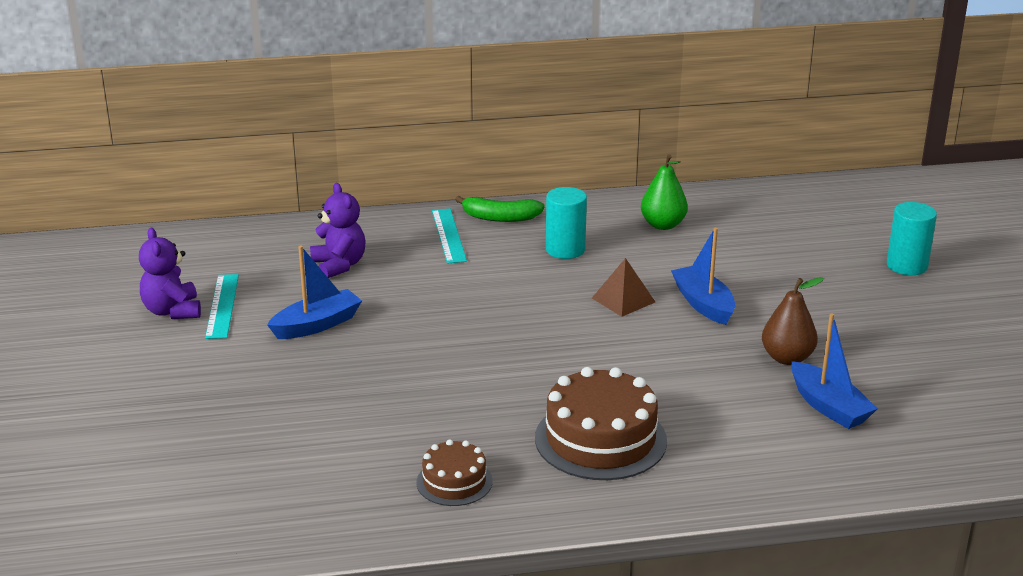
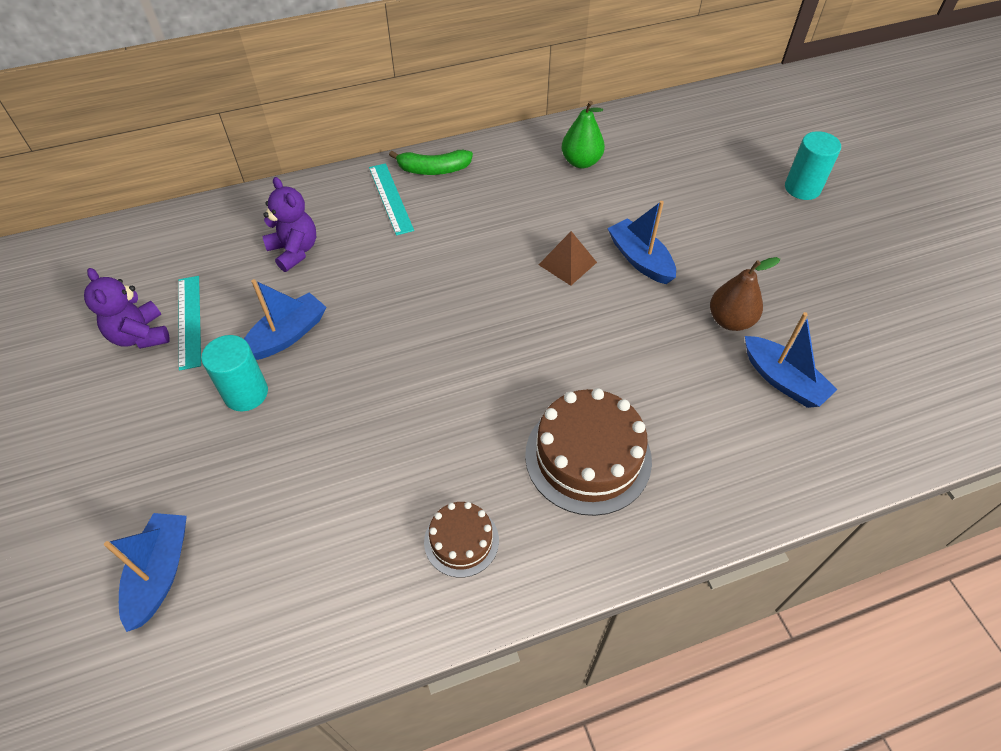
camera: 10 degrees left, 25 degrees up
turquoise cylinder [546,187,587,259] -> turquoise cylinder moved to [201,335,268,411]
none -> blue boat [104,513,187,632]

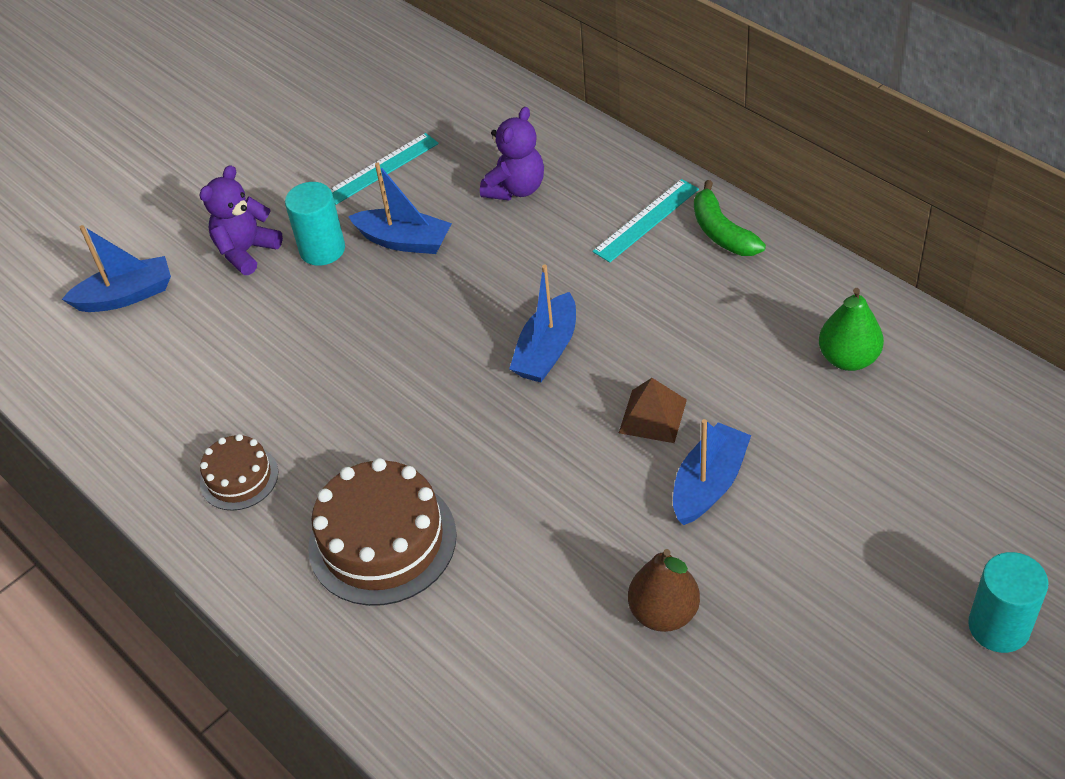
camera: 70 degrees right, 5 degrees down
purple teddy bear [84,268,170,349] -> purple teddy bear moved to [200,165,283,275]
blue boat [745,312,838,408] -> blue boat moved to [509,264,576,383]

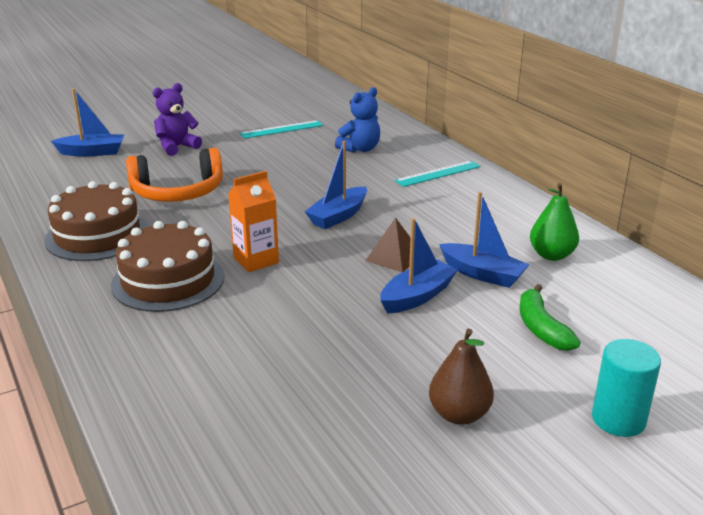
camera: 10 degrees right, 20 degrees down
brown cake [200,434,278,511] -> brown cake [44,181,149,261], size x1.81
turquoise cylinder [285,182,345,266] -> none
blue boat [348,162,452,254] -> blue boat moved to [439,192,529,288]
purple teddy bear [480,107,544,200] -> blue teddy bear [335,87,380,152]
brown pear [628,549,700,632] -> brown pear moved to [429,329,494,425]
green banana [694,180,766,256] -> green banana moved to [519,284,580,351]
none -> orange headphones [126,148,223,202]
none -> orange carton [228,171,279,272]

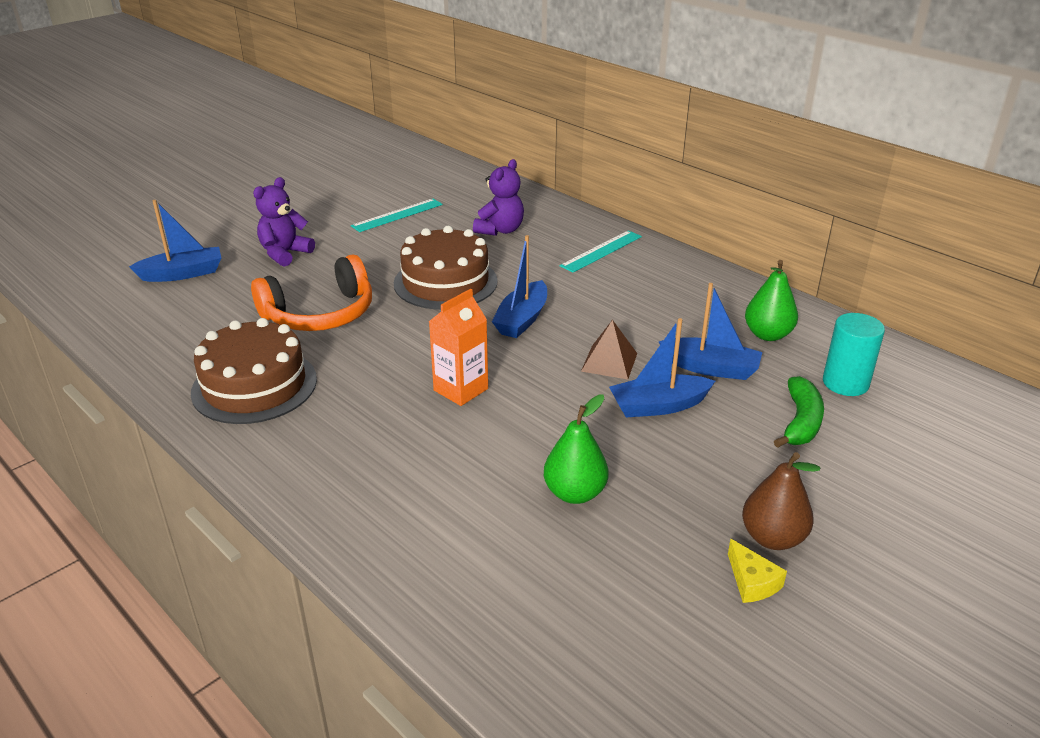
camera: 15 degrees left, 5 degrees up
brown cake [111,221,224,312] -> brown cake moved to [394,226,498,310]
blue teddy bear [335,87,380,152] -> purple teddy bear [473,159,524,236]
blue boat [380,218,458,314] -> blue boat turned 135 degrees counterclockwise [609,318,715,417]
green banana [519,284,580,351] -> green banana turned 135 degrees counterclockwise [774,376,824,448]
turquoise cylinder [592,339,661,437] -> turquoise cylinder moved to [823,313,885,396]
none -> green pear [544,394,608,504]
none -> yellow cheese [728,539,787,603]

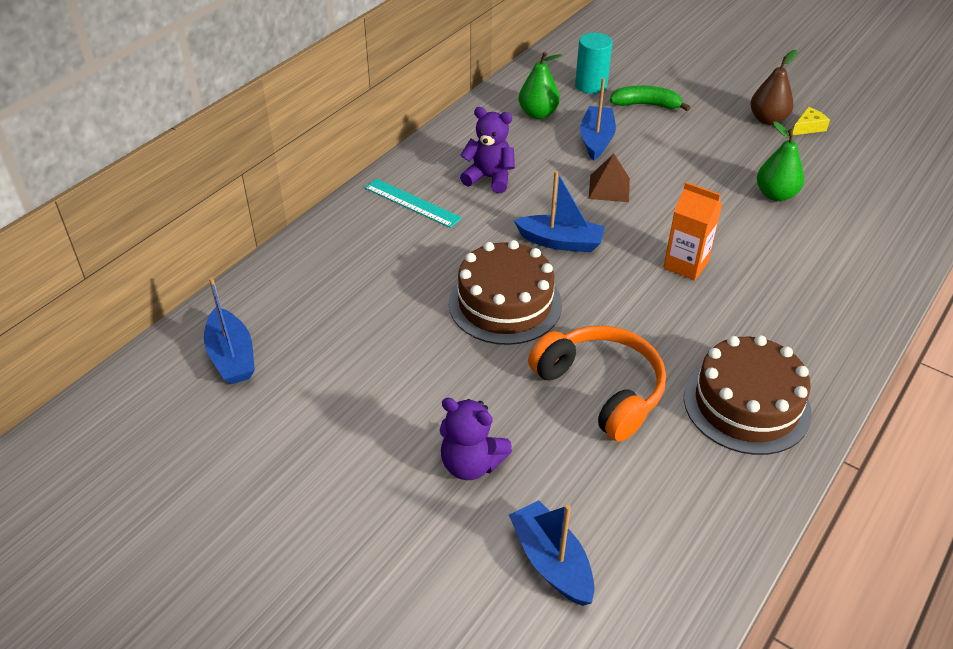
camera: 100 degrees left, 10 degrees up
turquoise ruler [351,199,443,232] -> none
purple teddy bear [473,159,524,236] -> purple teddy bear moved to [460,107,515,193]
blue boat [609,318,715,417] -> blue boat moved to [204,278,255,384]

